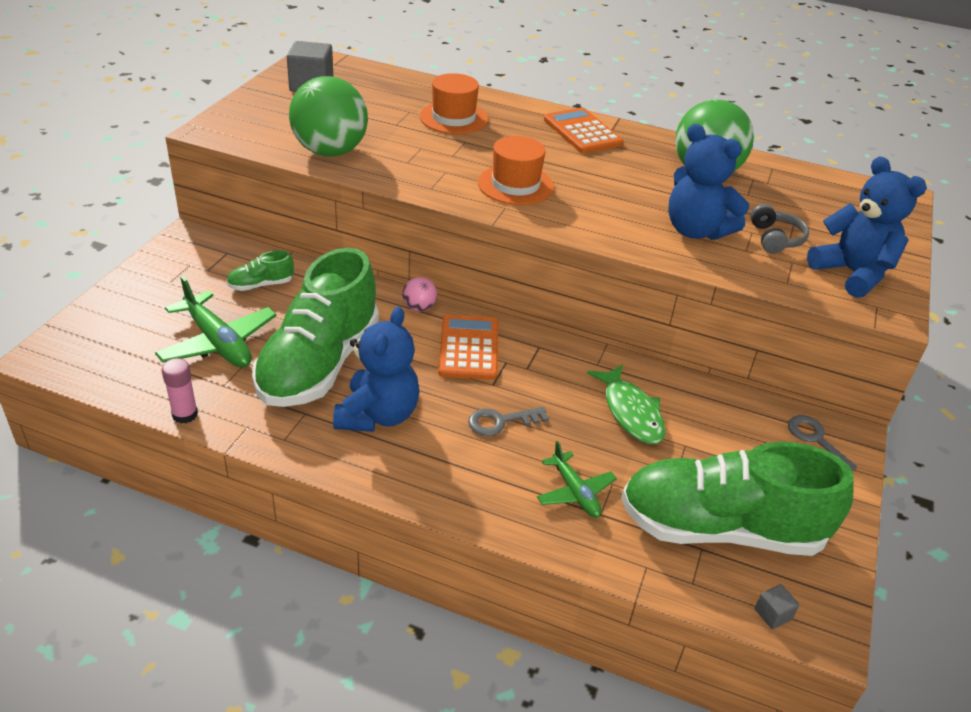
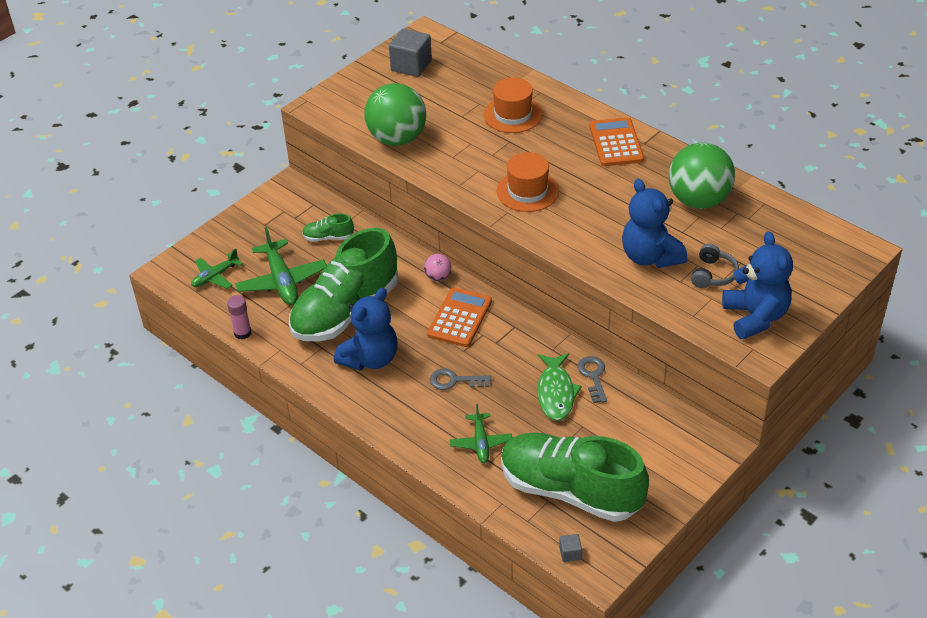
camera: 25 degrees right, 5 degrees up
grey key [788,415,857,471] -> grey key moved to [577,356,607,403]
none -> green plane [191,249,243,289]

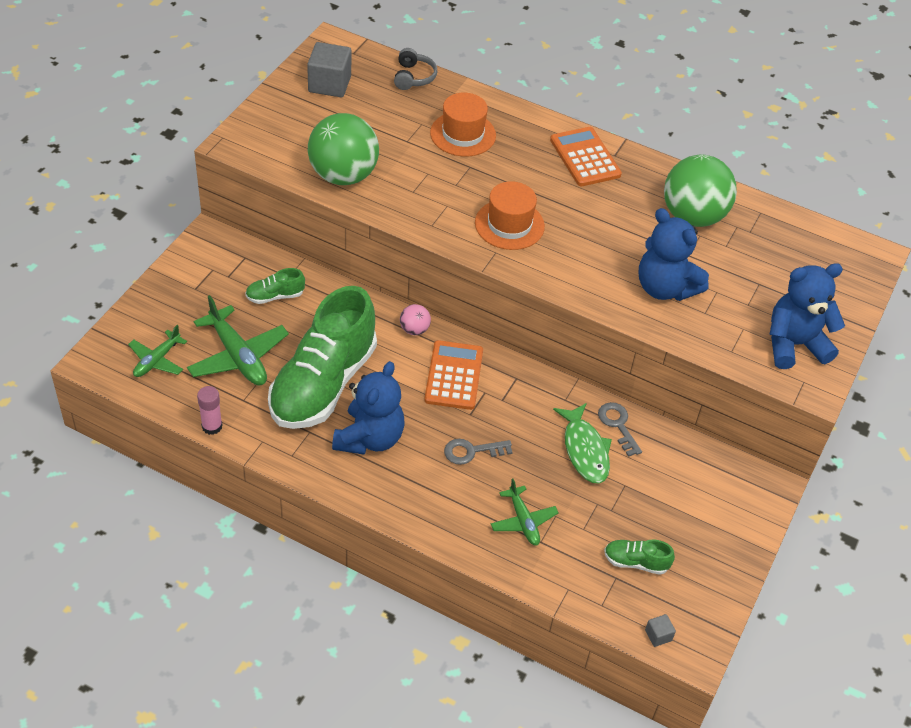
camera: 20 degrees left, 5 degrees up
green shoe [501,432,649,522] -> green shoe [604,539,675,575], size x0.40
grey headphones [691,244,739,288] -> grey headphones moved to [394,48,437,90]
blue teddy bear [722,231,793,339] -> blue teddy bear turned 75 degrees counterclockwise [770,263,845,369]

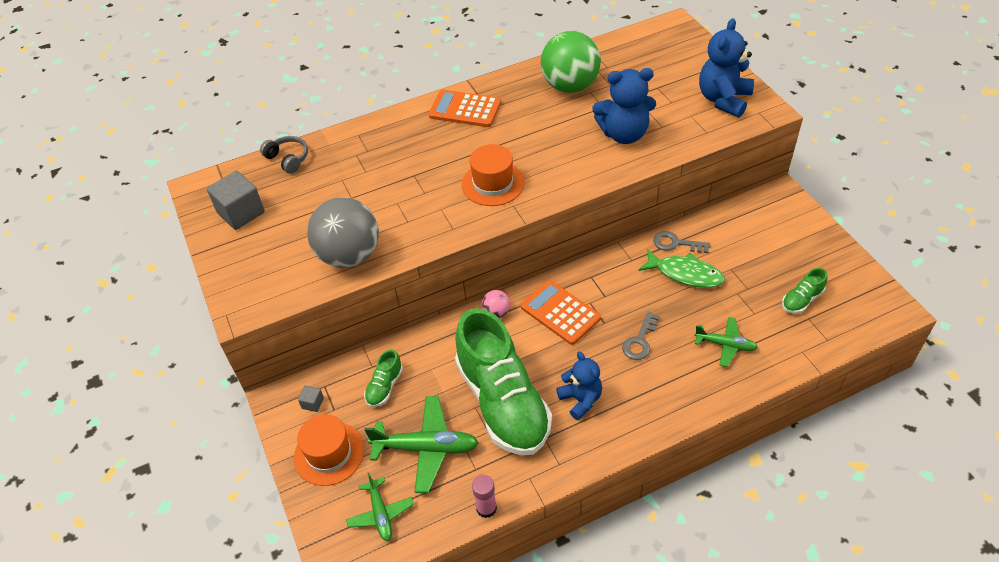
camera: 45 degrees left, 0 degrees up
green ball [308,113,379,185] -> grey ball [307,197,379,268]
blue teddy bear [332,361,404,455] -> blue teddy bear [556,352,602,420], size x0.66
orange hat [430,93,496,157] -> orange hat moved to [294,414,364,486]
grey cube [645,614,676,647] -> grey cube moved to [298,386,324,412]

